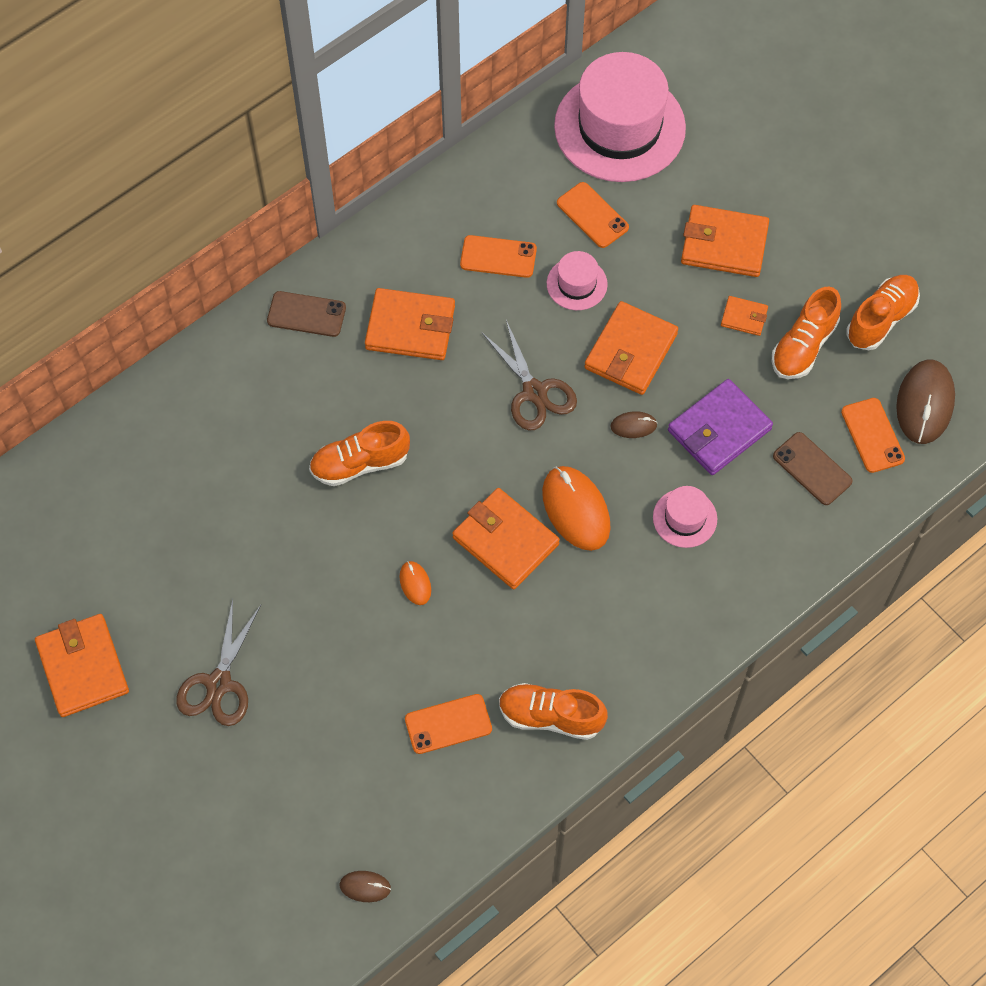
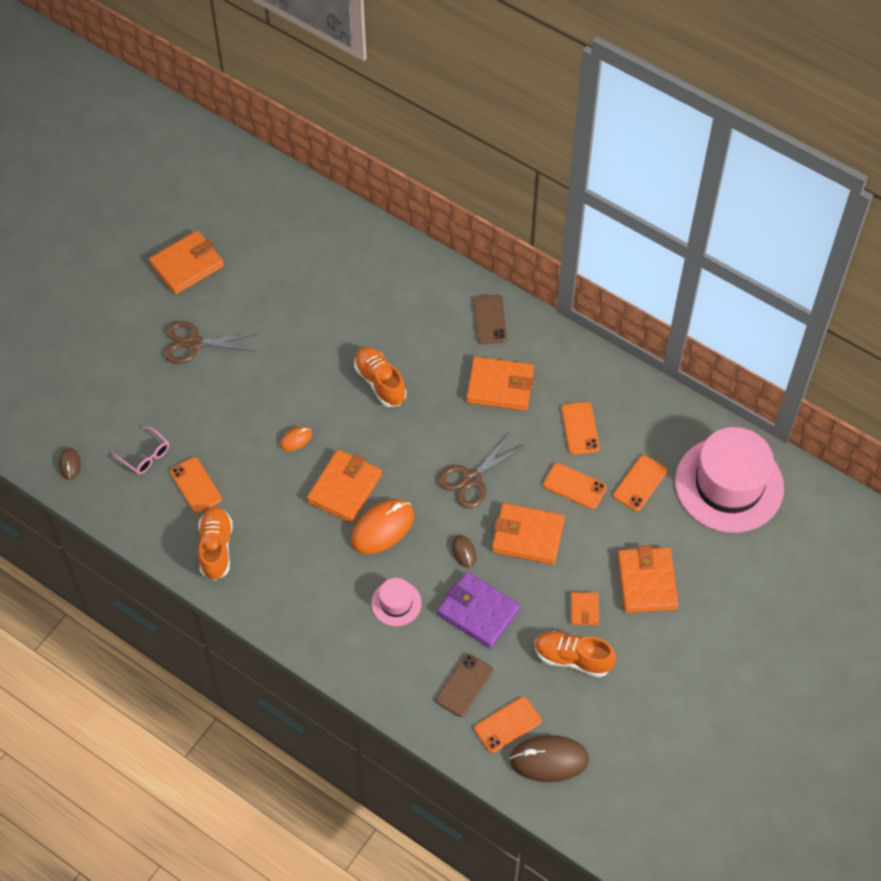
camera: 75 degrees right, 5 degrees down
orange wallet [365,288,455,360] -> orange wallet turned 75 degrees counterclockwise [466,357,534,411]
pink hat [547,251,608,310] -> orange phone [543,463,607,509]
orange shoe [847,275,920,350] -> none
none -> pink glasses [112,426,169,475]

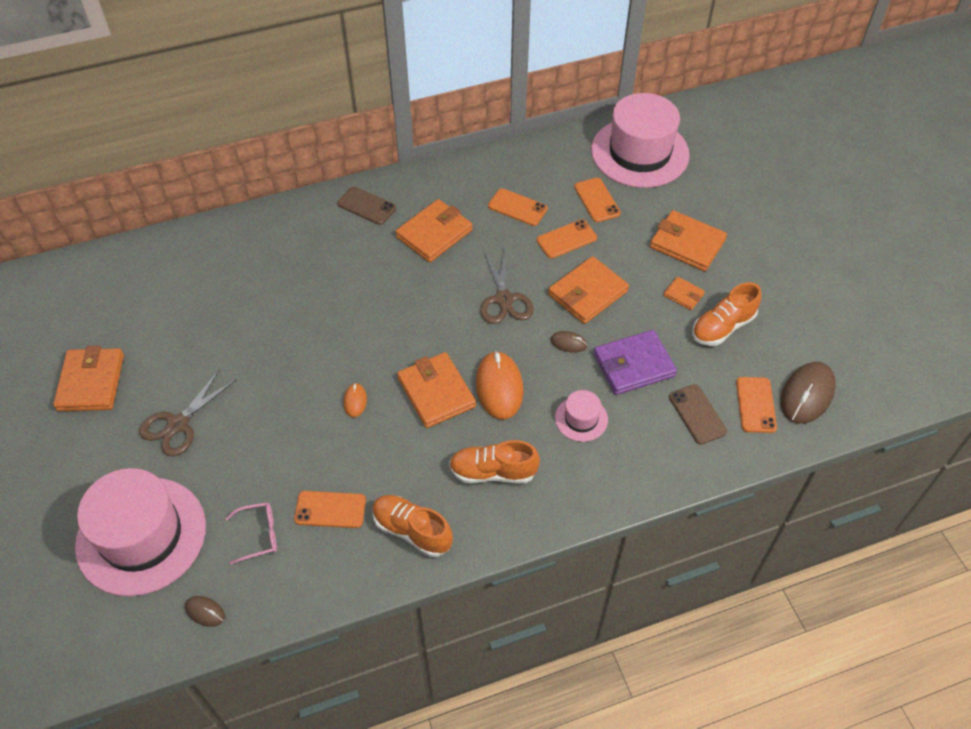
camera: 55 degrees left, 5 degrees down
orange shoe [354,347,406,407] -> orange shoe moved to [449,440,540,484]
none -> pink hat [75,468,206,596]

